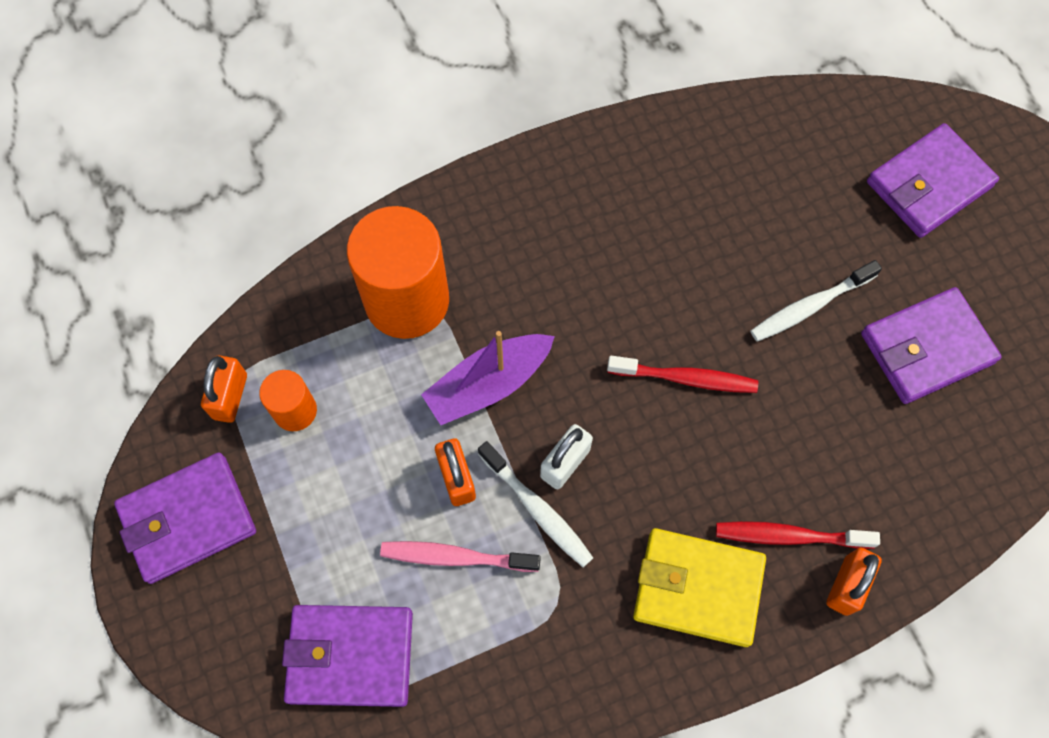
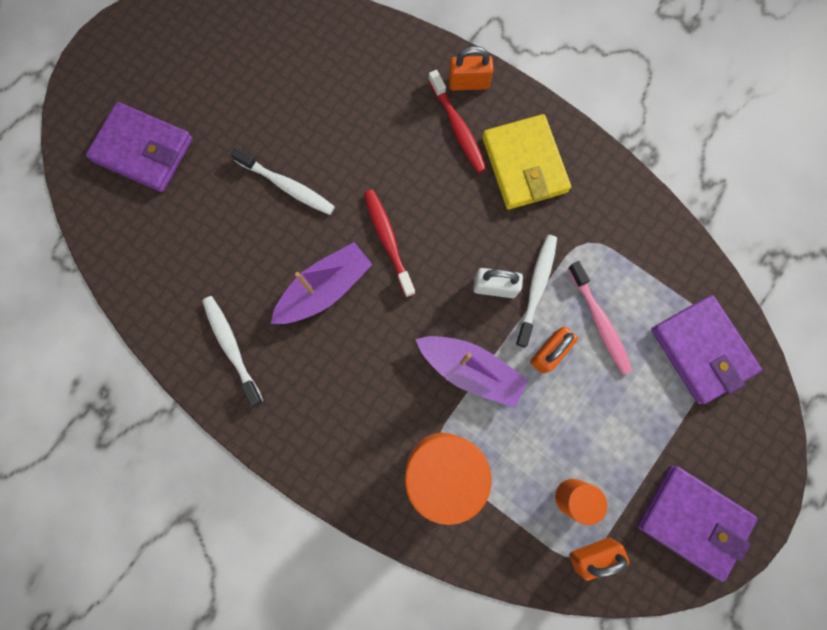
camera: 120 degrees left, 10 degrees up
purple wallet [861,287,1002,404] -> none
none -> white toothbrush [202,296,263,406]
none -> purple boat [271,242,373,324]

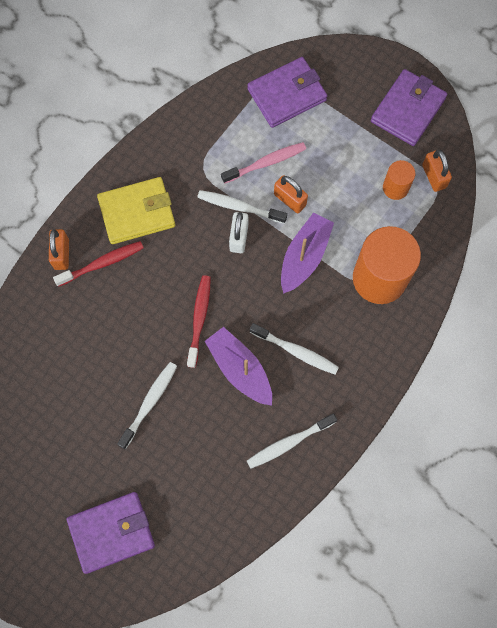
camera: 90 degrees left, 5 degrees down
purple wallet [86,102,193,192] -> purple wallet turned 45 degrees clockwise [67,492,155,574]
red toothbrush [364,189,415,297] -> red toothbrush turned 120 degrees clockwise [187,275,211,368]
none -> white toothbrush [250,323,339,375]

